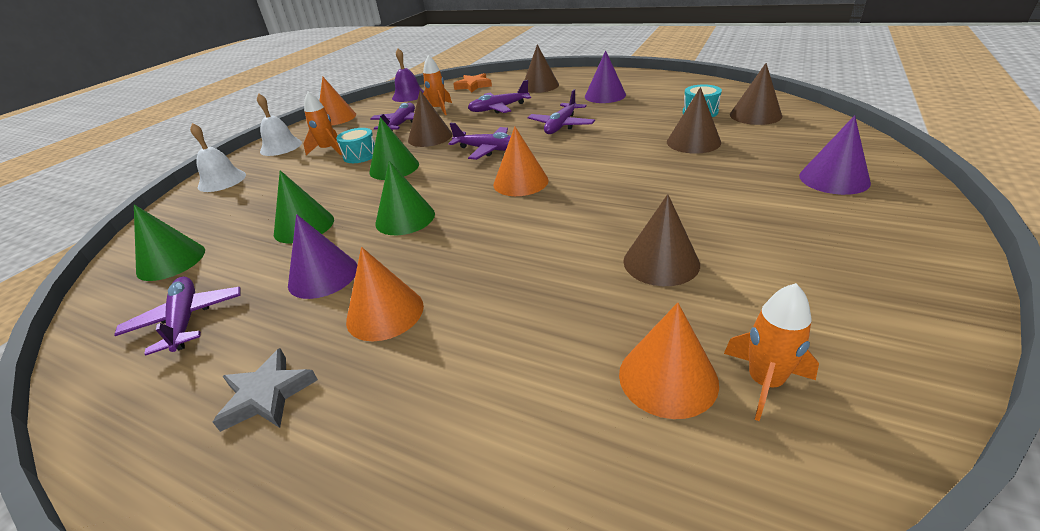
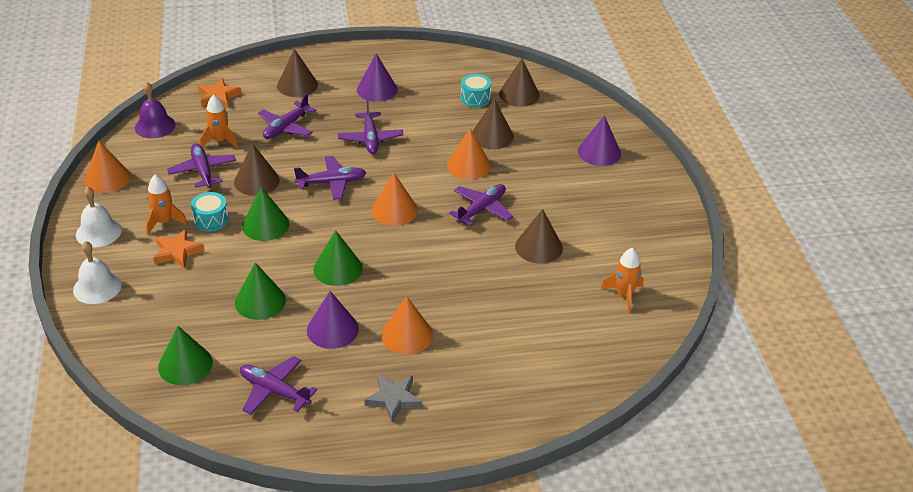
camera: 40 degrees left, 5 degrees up
orange cone [619,303,719,419] -> orange cone moved to [447,128,491,180]
none -> orange star [153,229,204,269]
none -> purple plane [449,184,513,226]

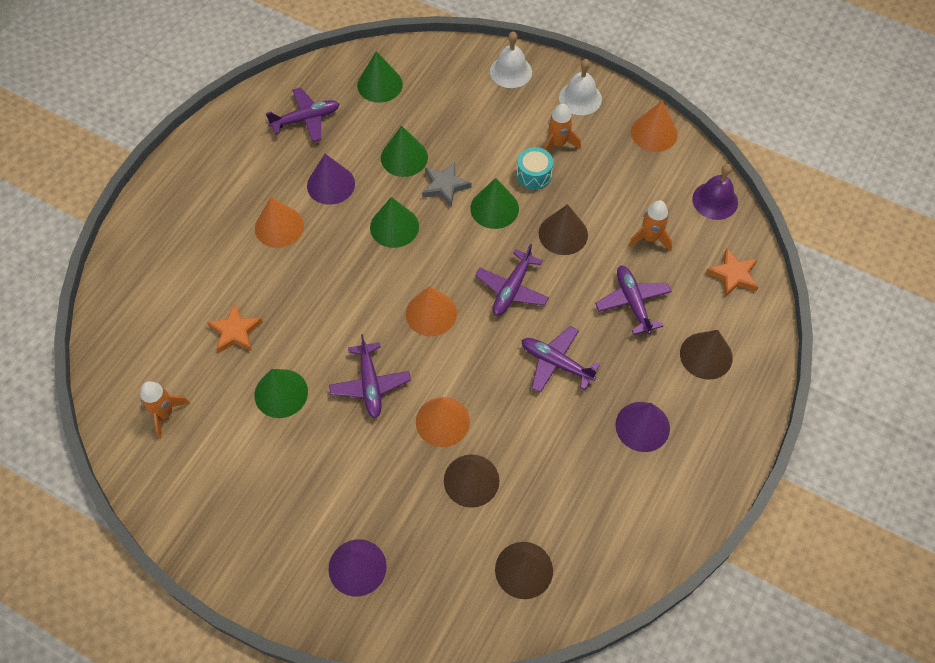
camera: 130 degrees right, 20 degrees up
orange star [153,229,204,269] -> orange star moved to [207,303,263,354]
purple plane [167,143,236,188] -> none
grey star [364,374,422,423] -> grey star moved to [422,162,472,207]
turquoise drum [461,74,491,107] -> none
brown cone [515,209,563,264] -> green cone [255,369,308,418]

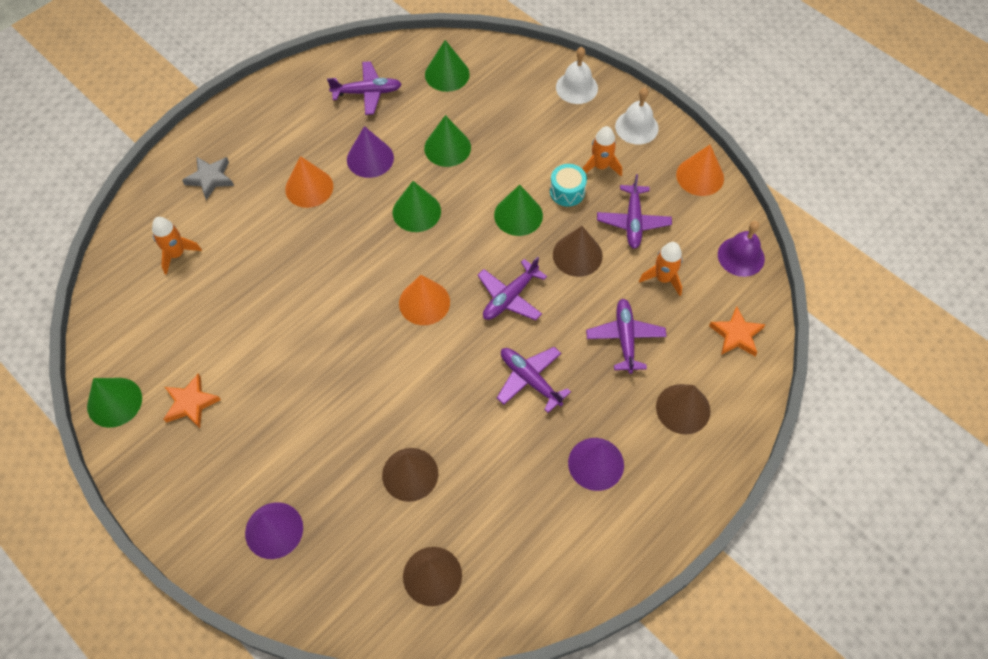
camera: 15 degrees right, 0 degrees up
orange rocket [140,381,191,438] -> orange rocket moved to [152,217,202,275]
orange star [207,303,263,354] -> orange star moved to [164,374,221,428]
green cone [255,369,308,418] -> green cone moved to [87,378,142,428]
purple plane [329,334,411,418] -> purple plane moved to [597,174,672,249]
orange cone [416,397,470,447] -> none
grey star [422,162,472,207] -> grey star moved to [182,157,234,200]

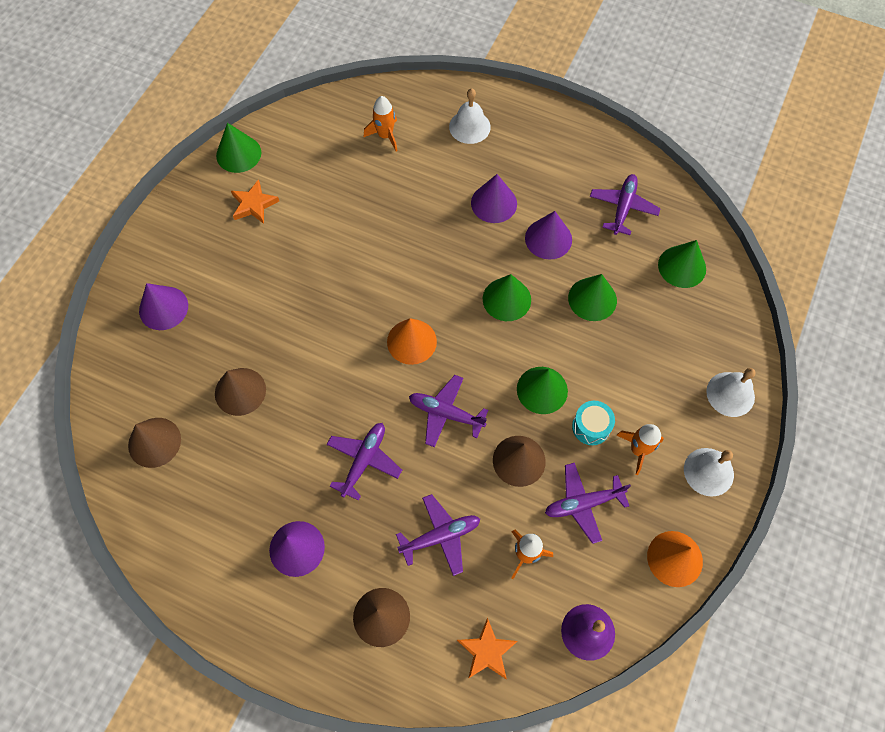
camera: 70 degrees right, 5 degrees up
grey star [182,157,234,200] -> white bell [449,88,491,144]
orange cone [285,156,333,208] -> purple cone [471,174,517,223]
purple plane [327,61,402,115] -> purple plane turned 135 degrees counterclockwise [590,174,661,235]

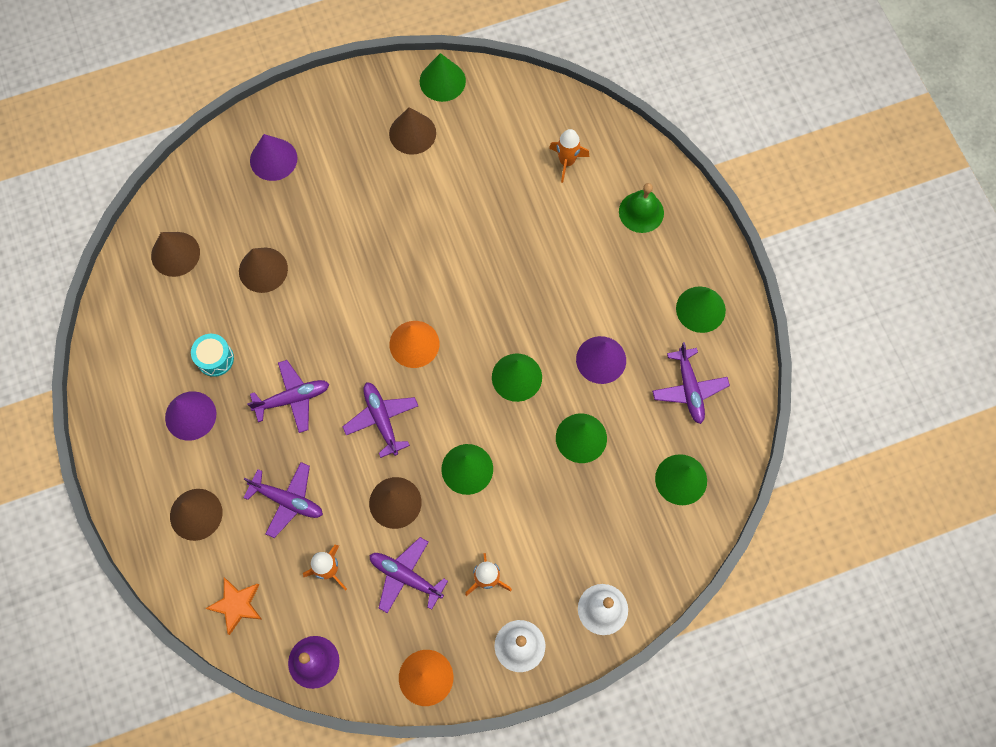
camera: 45 degrees right, 5 degrees up
orange star [231,179,279,224] -> brown cone [389,107,436,155]
white bell [449,88,491,144] -> green bell [619,183,664,233]
purple cone [471,174,517,223] -> none
turquoise drum [572,401,615,445] -> turquoise drum moved to [191,334,234,377]
purple plane [590,174,661,235] -> purple plane turned 105 degrees clockwise [652,342,730,424]
none -> green cone [676,286,726,333]

